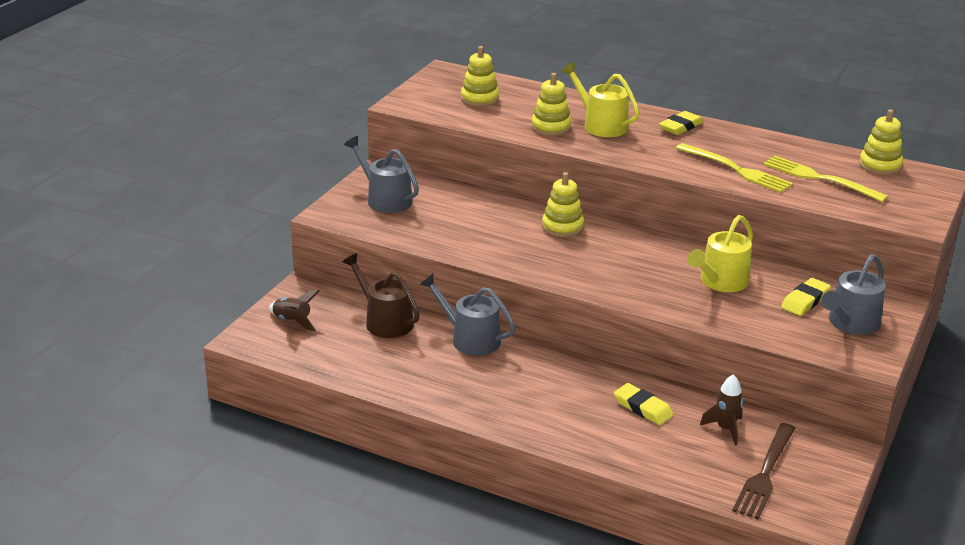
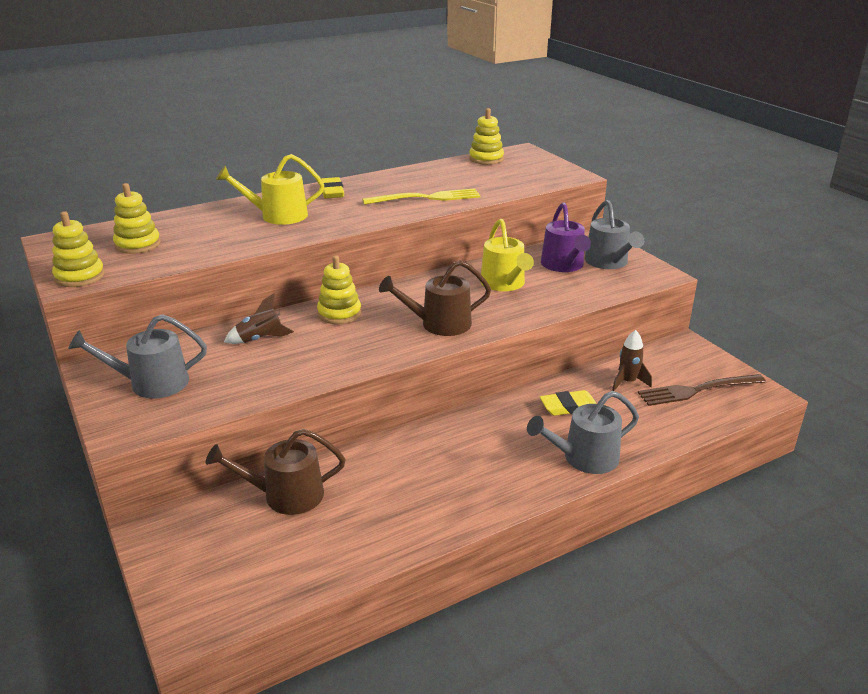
camera: 55 degrees left, 0 degrees up
brown rocket [269,290,319,331] -> brown rocket moved to [224,293,294,344]
grey watering can [419,274,516,355] -> grey watering can moved to [527,391,639,474]
yellow stacking toy [531,73,572,136] -> yellow stacking toy moved to [52,211,105,287]
brown fork [732,423,795,520] -> brown fork turned 105 degrees clockwise [638,374,766,406]
yellow fork [763,155,889,202] -> none
yellow eraser [781,278,831,316] -> purple watering can [541,202,591,272]
none -> brown watering can [379,260,491,336]

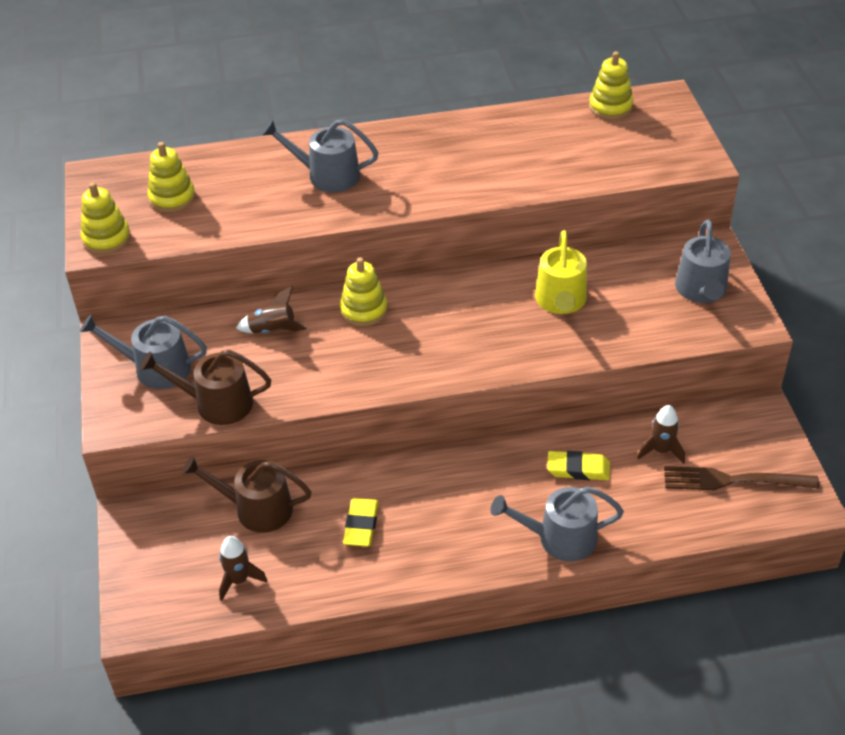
camera: 20 degrees right, 15 degrees up
yellow watering can [216,154,324,225] -> grey watering can [261,119,379,192]
yellow eraser [321,177,344,198] -> yellow eraser moved to [343,498,379,547]
yellow fork [363,188,481,205] -> none
brown watering can [379,260,491,336] -> brown watering can moved to [140,350,271,425]
purple watering can [541,202,591,272] -> none
none -> brown rocket [219,536,268,601]

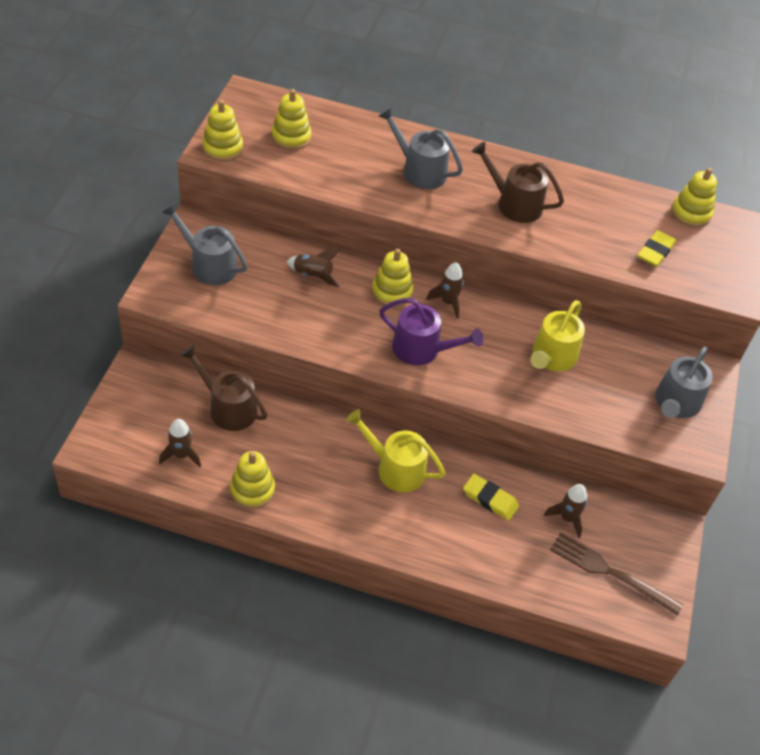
camera: 20 degrees right, 5 degrees up
brown watering can [140,350,271,425] -> brown watering can moved to [471,142,564,223]
yellow eraser [343,498,379,547] -> yellow eraser moved to [638,230,676,267]
grey watering can [491,486,624,561] -> none
none -> yellow stacking toy [230,451,275,509]
none -> yellow watering can [346,409,446,492]
none -> purple watering can [379,298,483,365]
none -> brown rocket [426,262,464,319]

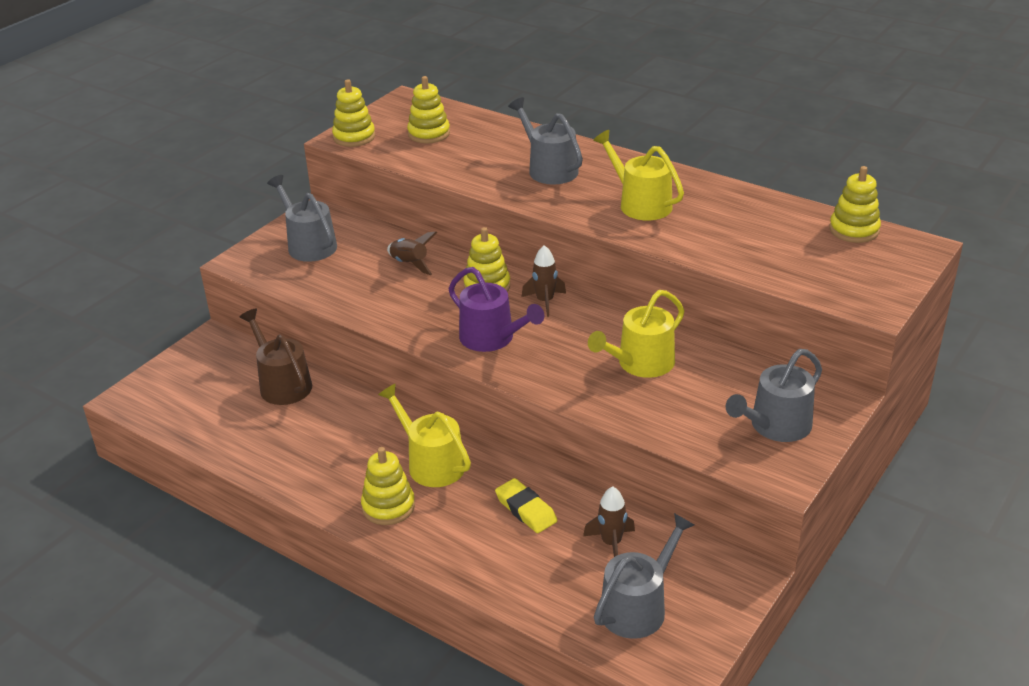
camera: 25 degrees right, 15 degrees down
brown rocket [159,419,201,467] -> none
yellow stacking toy [230,451,275,509] -> yellow stacking toy moved to [361,447,415,525]
brown watering can [471,142,564,223] -> yellow watering can [593,130,684,220]
brown fork [550,532,683,616] -> grey watering can [594,513,694,639]
yellow eraser [638,230,676,267] -> none

